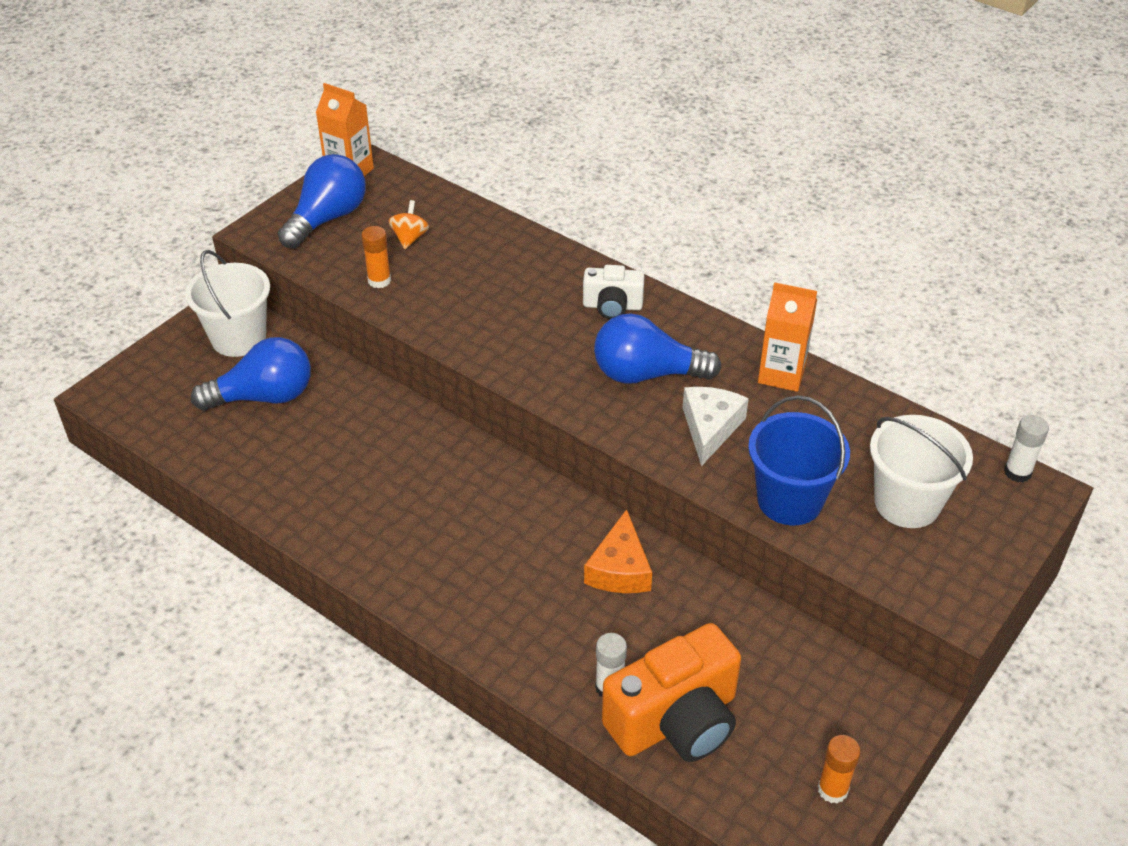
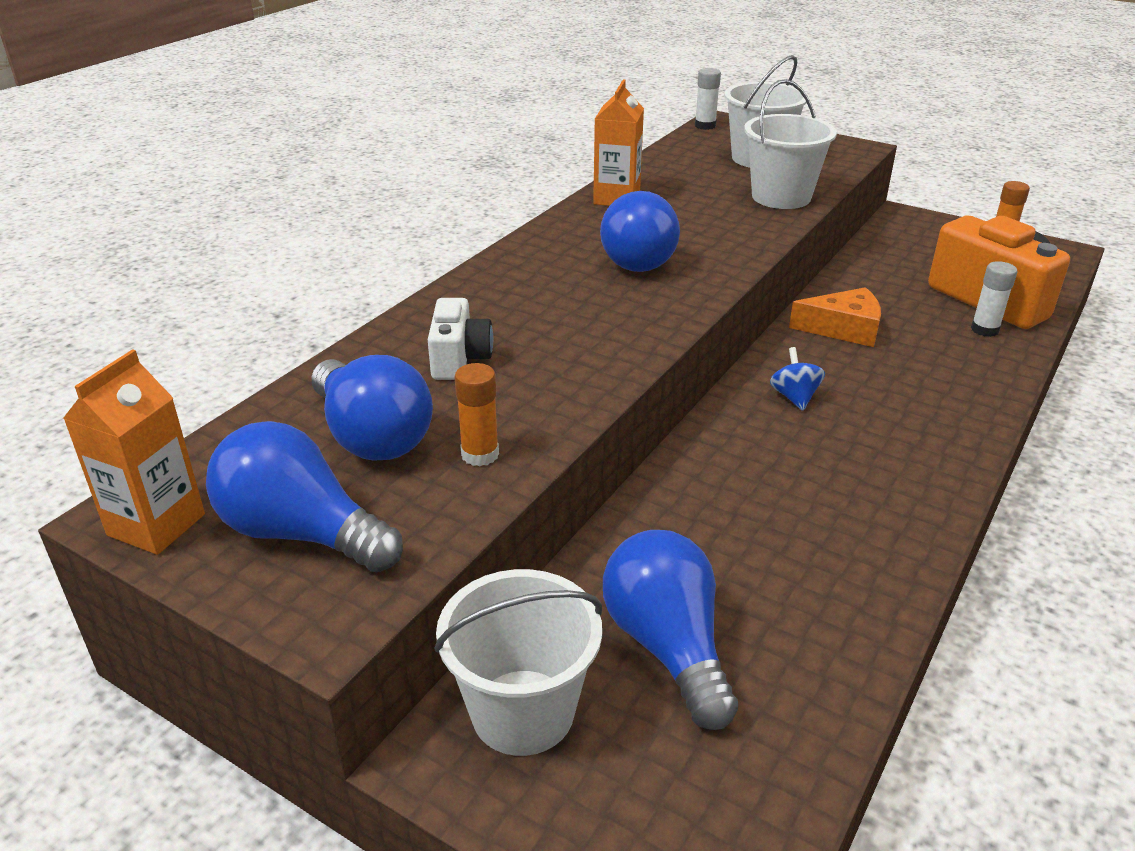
camera: 95 degrees left, 10 degrees down
orange spinning top [388,200,429,249] -> blue light bulb [311,355,433,461]
white camera [583,265,645,319] -> white camera moved to [428,298,493,380]
white cheese [683,387,749,466] -> none
blue bucket [748,395,850,525] -> white bucket [744,79,837,209]
none -> blue spinning top [770,347,825,411]

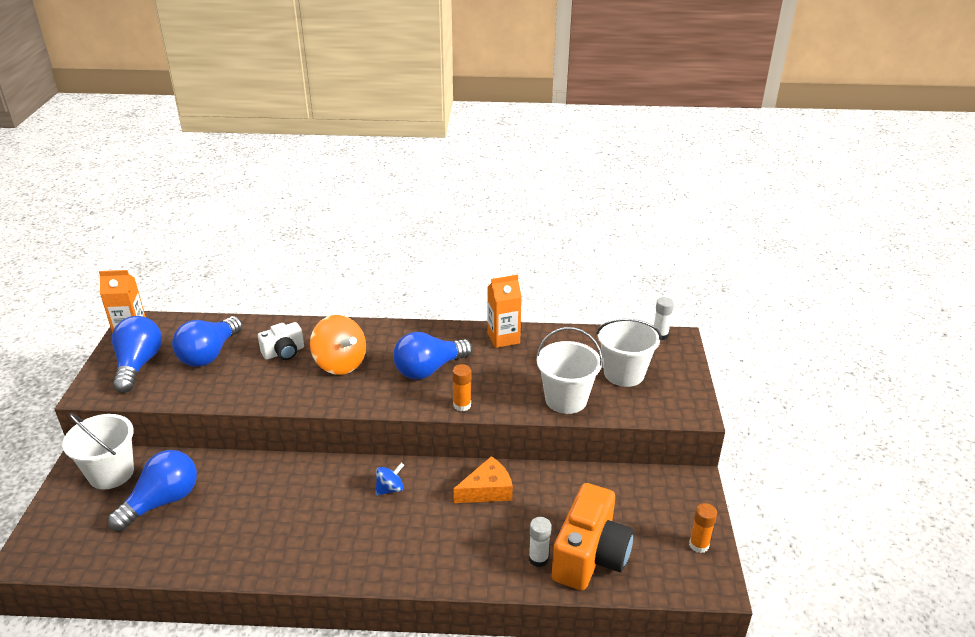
camera: 60 degrees right, 0 degrees up
orange glue stick [455,363,499,466] -> orange glue stick moved to [452,364,471,411]
orange cheese [789,287,881,347] -> orange cheese turned 90 degrees counterclockwise [453,456,513,503]
none -> orange spinning top [310,315,366,375]

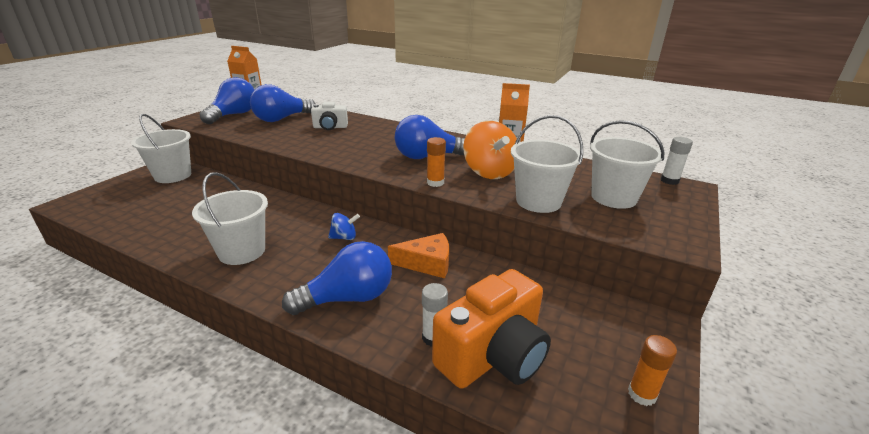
camera: 25 degrees right, 5 degrees down
blue light bulb [108,450,197,532] -> blue light bulb moved to [282,241,392,315]
orange spinning top [310,315,366,375] -> orange spinning top moved to [463,121,517,179]
none -> white bucket [192,172,268,265]

